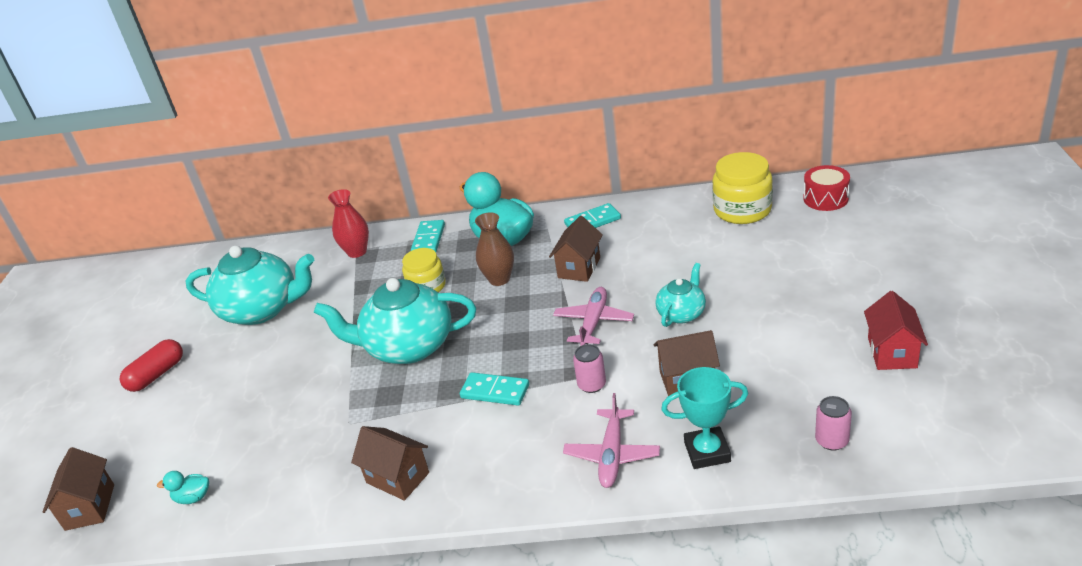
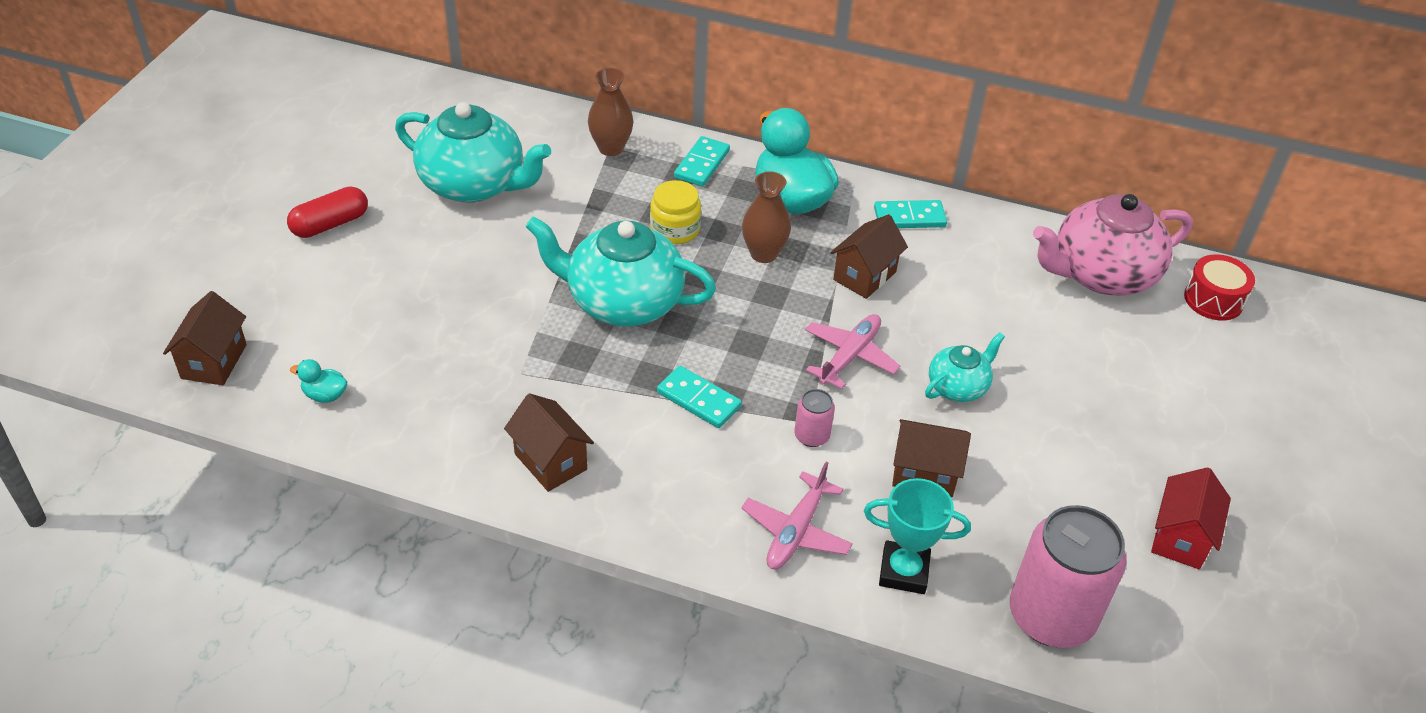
camera: 10 degrees right, 10 degrees up
red vase [328,189,369,258] -> brown vase [588,68,634,156]
yellow jar [712,152,773,224] -> pink teapot [1033,194,1193,296]
pink can [815,396,852,451] -> pink can [1010,505,1127,648], size x2.23

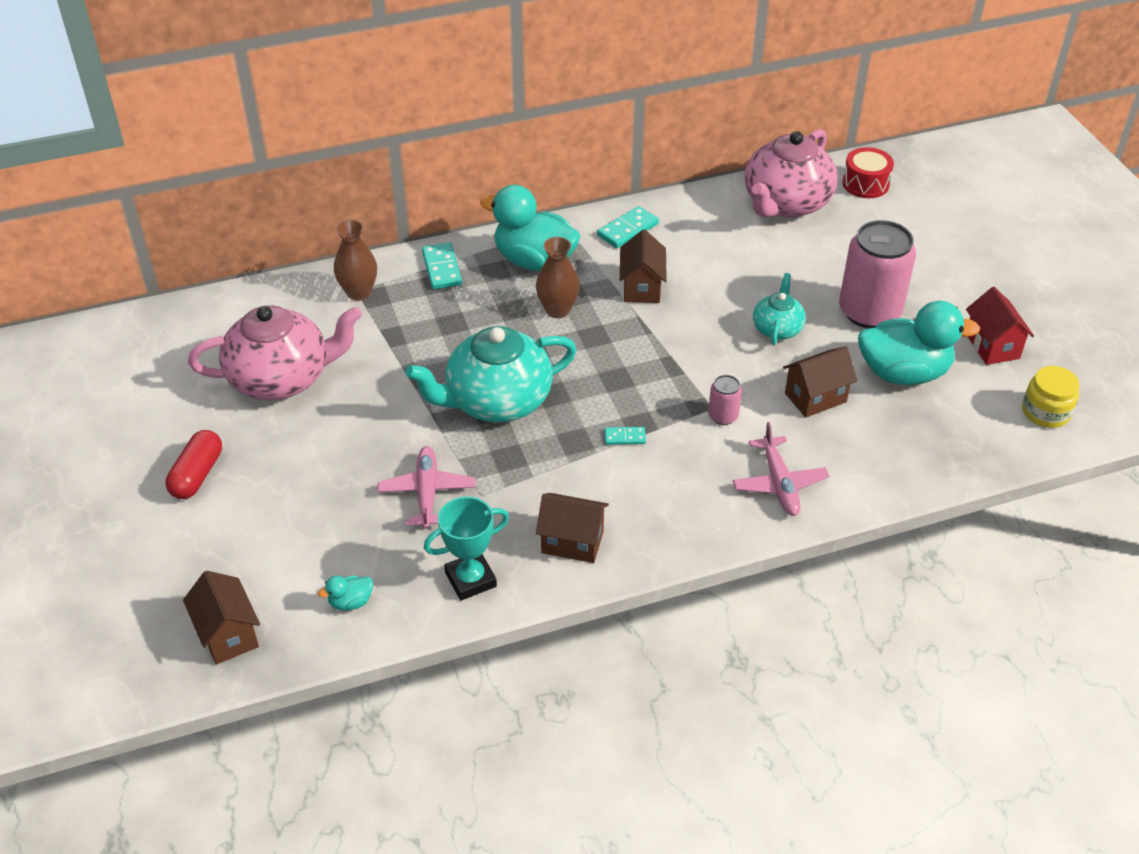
camera: 35 degrees left, 0 degrees up
turquoise teapot [395,102,551,203] -> pink teapot [188,305,362,400]
yellow jar [650,180,701,244] -> yellow jar moved to [1022,366,1080,428]
turquoise domino [657,366,742,428] -> turquoise domino [604,427,646,445], size x0.59
pink plane [805,314,900,389] -> pink plane moved to [378,446,475,529]
turquoise trophy [864,478,971,594] -> turquoise trophy moved to [424,496,509,601]
pink can [1010,505,1127,648] -> pink can moved to [839,220,916,328]
none -> turquoise duck [858,301,980,385]

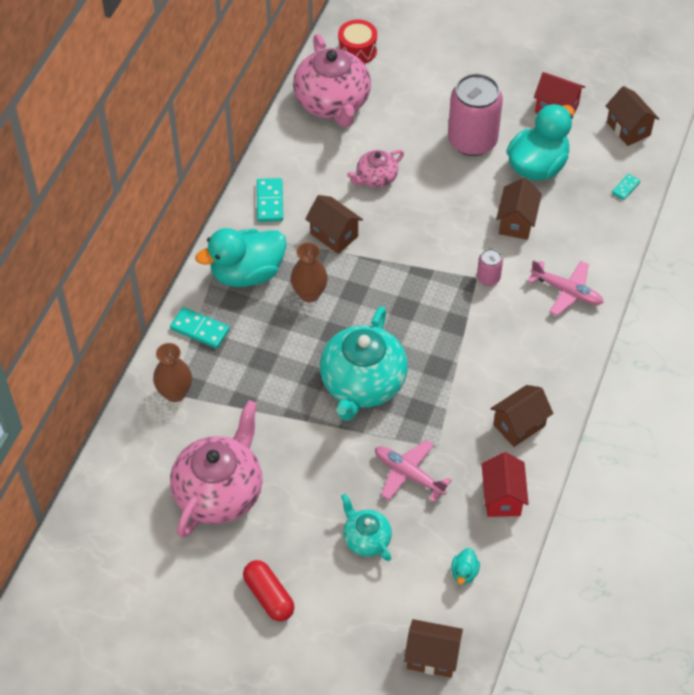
camera: 50 degrees left, 10 degrees up
turquoise trophy [424,496,509,601] -> red house [482,452,529,517]
turquoise domino [604,427,646,445] -> turquoise domino moved to [612,174,640,200]
turquoise teapot [753,273,806,345] -> turquoise teapot moved to [341,494,392,561]
yellow jar [1022,366,1080,428] -> brown house [606,86,659,146]
none -> pink teapot [347,150,404,188]

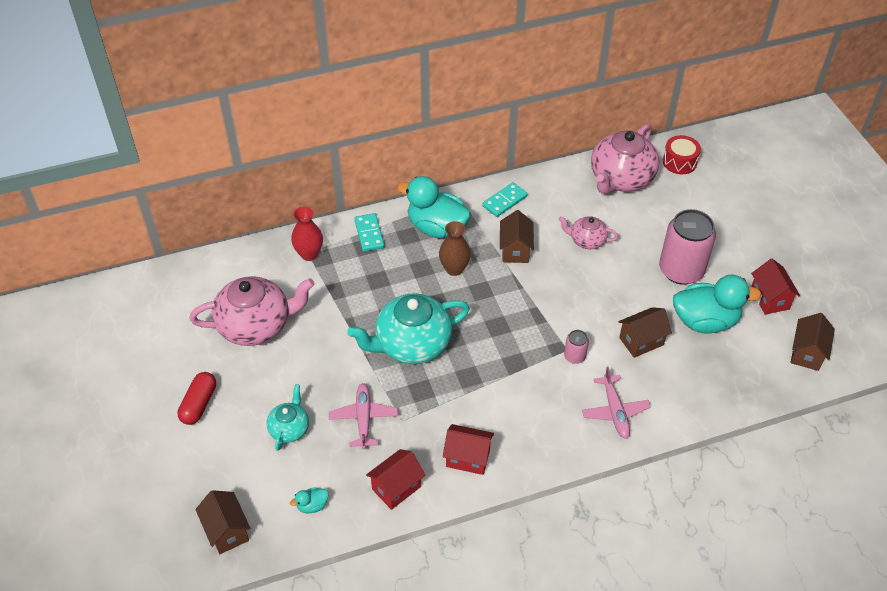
camera: 50 degrees right, 5 degrees down
brown vase [153,343,192,402] -> red vase [291,207,323,261]
brown house [491,385,553,447] -> red house [443,424,494,475]
turquoise domino [612,174,640,200] -> none

